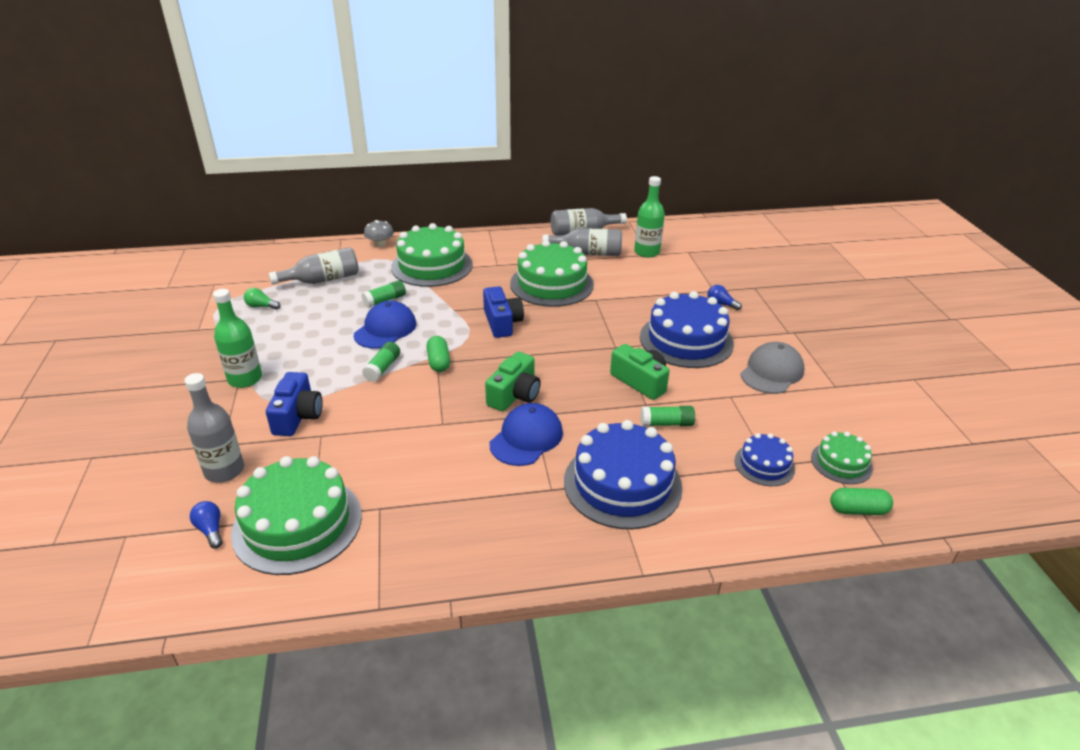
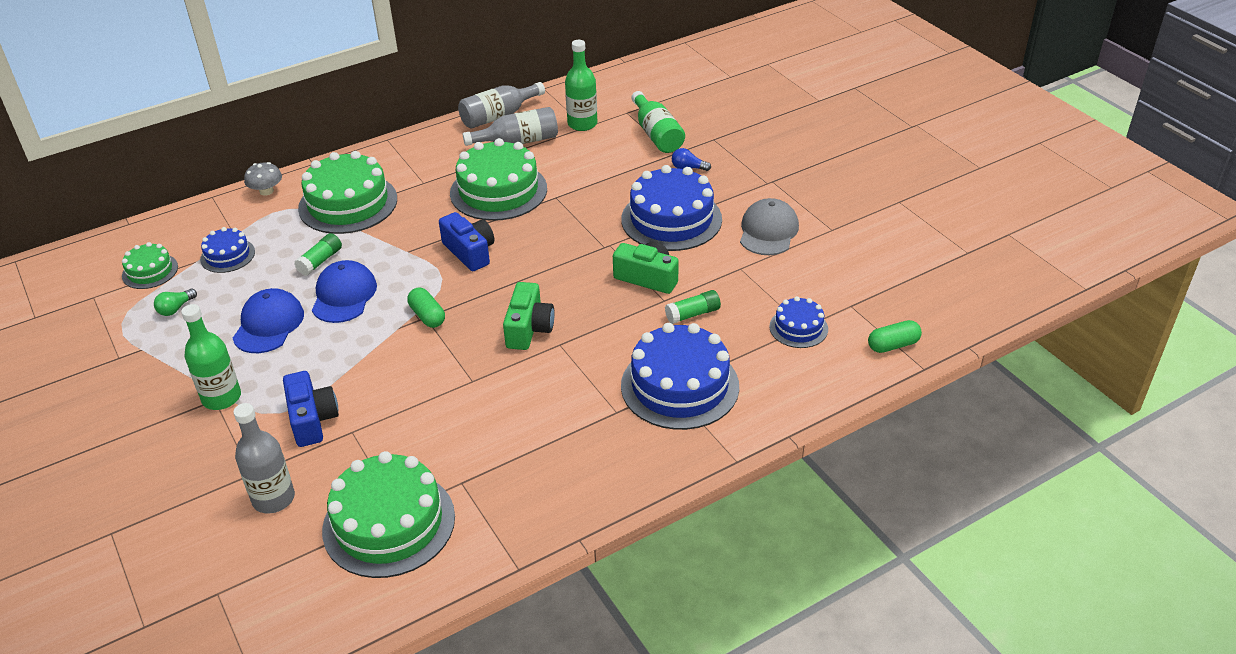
camera: 20 degrees left, 5 degrees up
blue light bulb [190,501,223,549] -> none
green light bulb [244,288,281,310] -> green light bulb turned 45 degrees counterclockwise [154,289,197,316]
grey bottle [269,247,359,285] -> blue cake [200,227,255,273]
green glue stick [362,342,400,382] -> none
blue cap [490,403,563,466] -> blue cap moved to [233,288,304,353]
green cake [811,431,873,484] -> green cake moved to [122,242,178,289]
none -> green bottle [631,91,685,153]

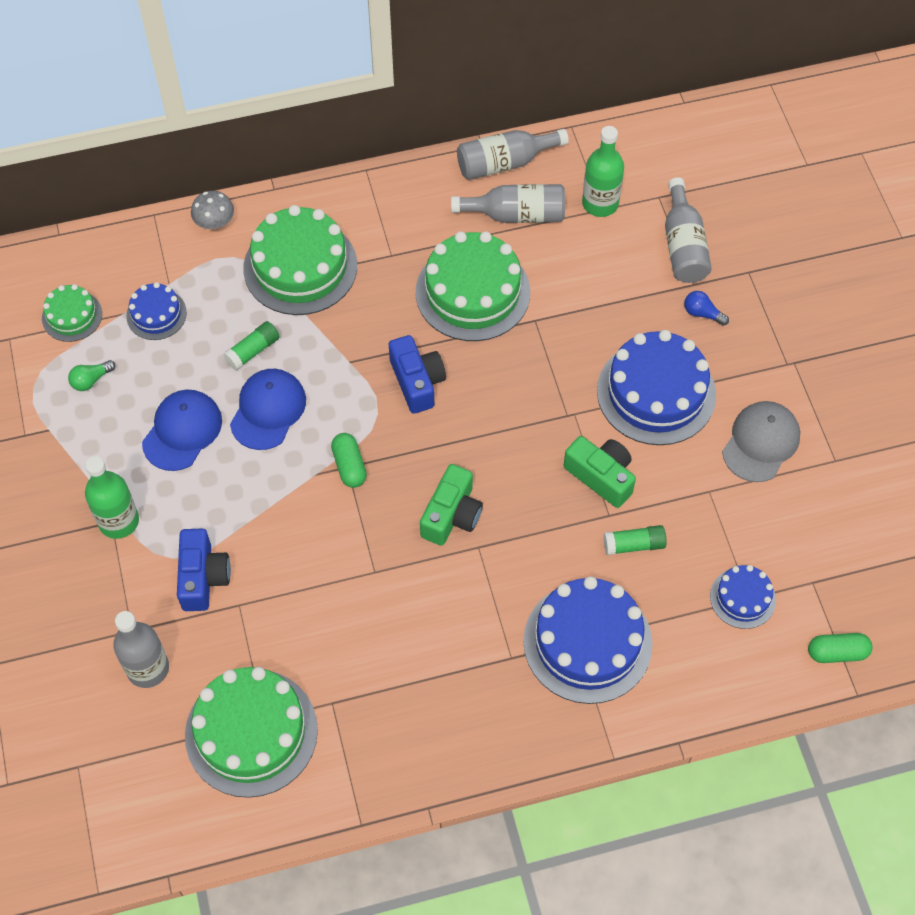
camera: 15 degrees right, 20 degrees up
green bottle [631,91,685,153] -> grey bottle [665,177,712,283]

